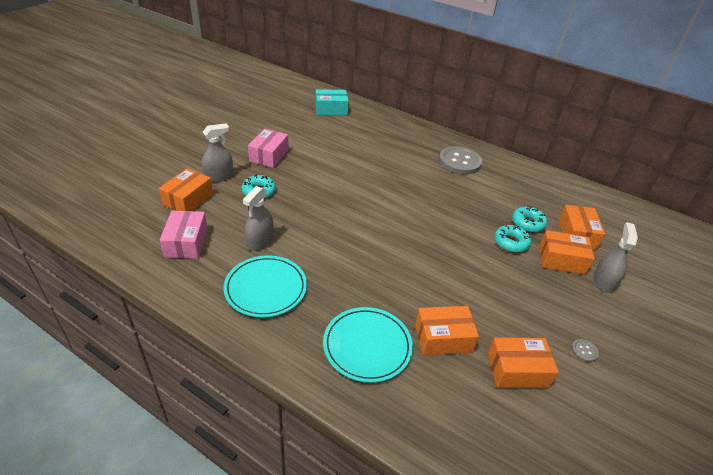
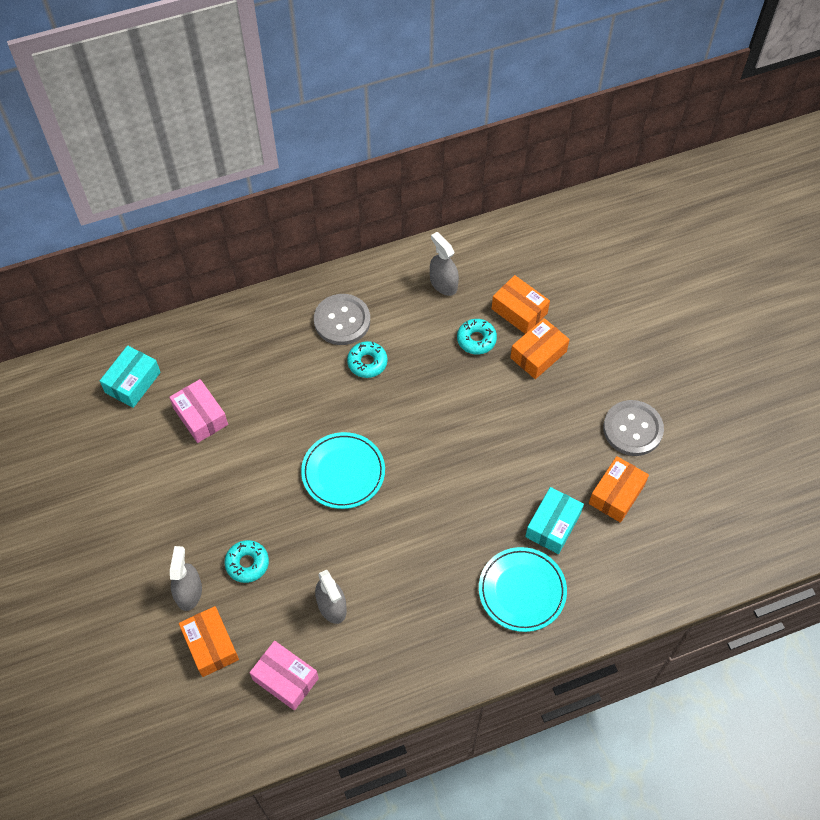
camera: 50 degrees left, 20 degrees up
turquoise plate [223,255,307,318] -> turquoise plate moved to [301,432,385,509]
pink box [248,129,289,168] -> pink box moved to [169,379,228,443]
orange box [415,306,479,355] -> turquoise box [525,487,584,554]
turquoise donut [495,225,531,252] -> turquoise donut moved to [347,341,388,378]
grey button [571,339,599,362] -> grey button [603,400,664,456], size x2.45
grey spray bottle [594,222,638,293] -> grey spray bottle moved to [430,232,459,296]

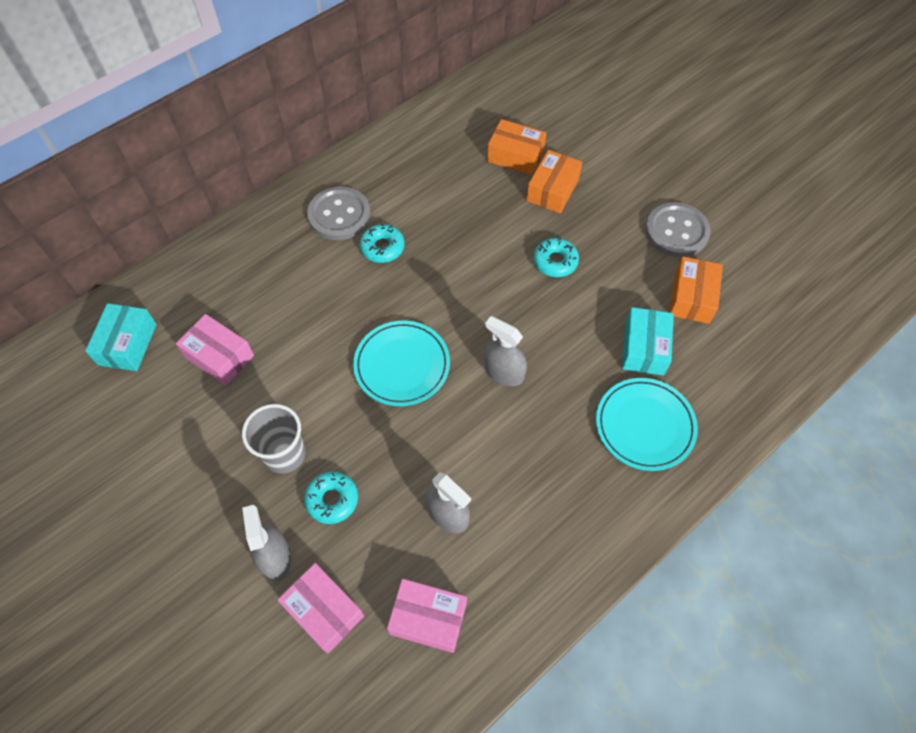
camera: 20 degrees left, 0 degrees up
orange box [179,606,239,677] -> pink box [277,563,364,654]
grey spray bottle [430,232,459,296] -> grey spray bottle moved to [484,316,527,386]
turquoise donut [457,319,497,355] -> turquoise donut moved to [534,238,579,277]
none -> grey cup [242,404,306,474]

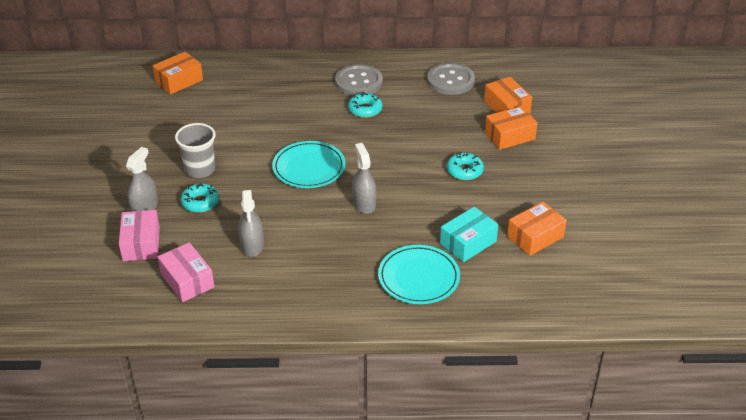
camera: 40 degrees right, 20 degrees down
turquoise box [85,303,157,371] -> orange box [153,52,203,94]
pink box [176,314,254,386] -> none
grey button [645,202,711,257] -> grey button moved to [427,63,475,95]

